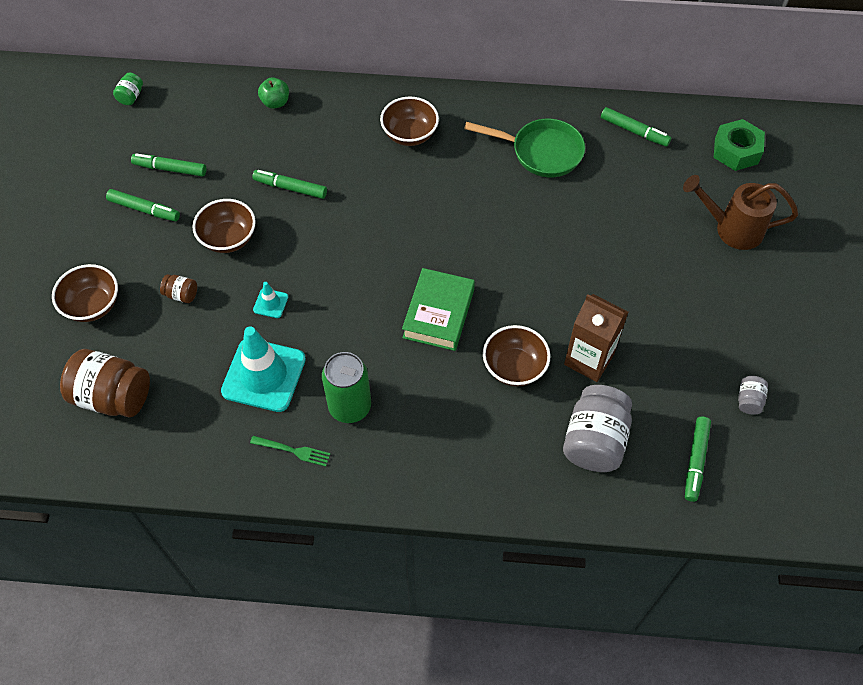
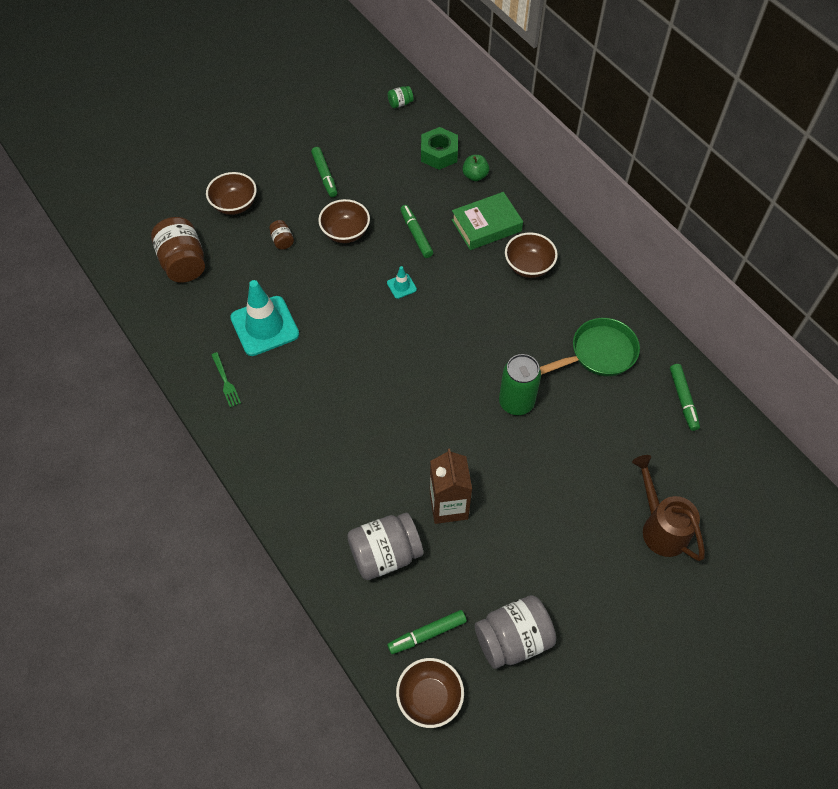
camera: 50 degrees right, 0 degrees up
green marker [131,153,206,177] -> none
turquoise traffic cone [253,282,288,318] -> turquoise traffic cone moved to [387,266,417,299]
green can [322,352,371,423] -> green can moved to [499,354,541,415]
green book [402,268,475,351] -> green book moved to [452,192,523,250]
green pan [464,119,585,177] -> green pan turned 90 degrees counterclockwise [540,318,640,376]
brown bowl [483,325,550,386] -> brown bowl moved to [396,658,464,728]
green nut [714,119,765,171] -> green nut moved to [421,127,458,170]
grey jar [738,376,768,415] -> grey jar [475,595,556,669], size x2.17

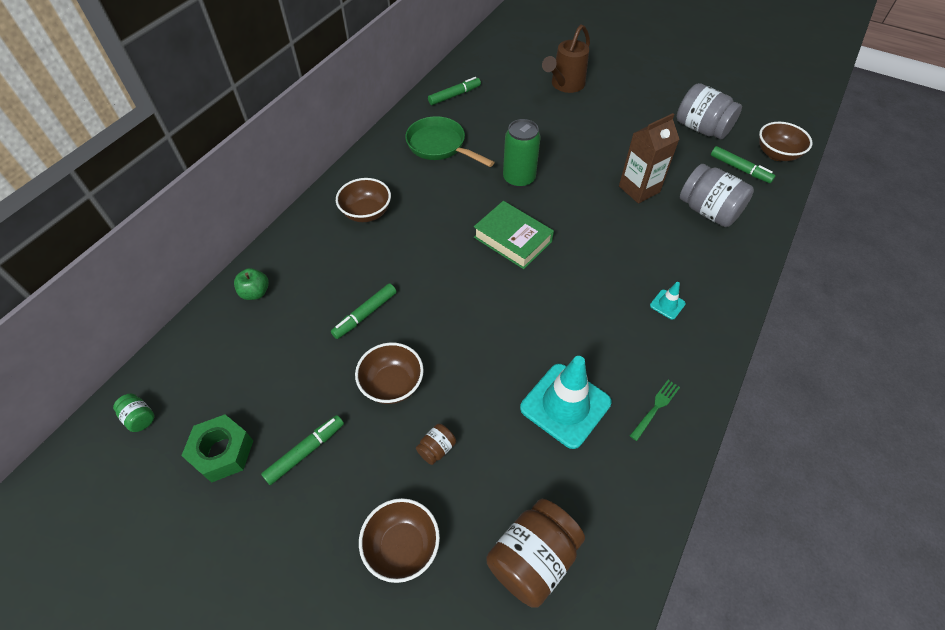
camera: 115 degrees left, 5 degrees down
turquoise traffic cone [387,266,417,299] -> turquoise traffic cone moved to [650,282,686,320]
green nut [421,127,458,170] -> green nut moved to [181,414,253,483]
green book [452,192,523,250] -> green book moved to [474,201,554,269]

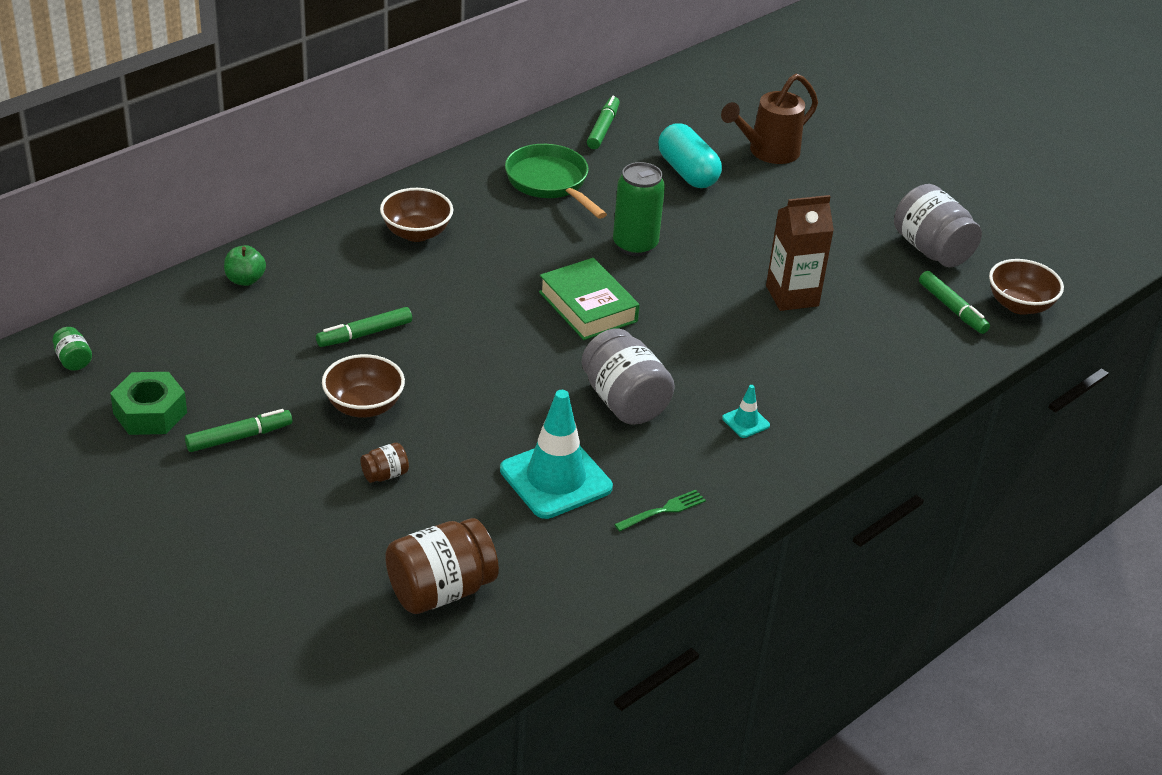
camera: 15 degrees right, 15 degrees down
brown bowl [359,498,440,583] -> none
green marker [428,77,481,105] -> green marker turned 60 degrees counterclockwise [587,96,620,149]
grey jar [680,164,754,227] -> grey jar moved to [582,328,675,425]
none -> turquoise capsule [658,123,722,188]

